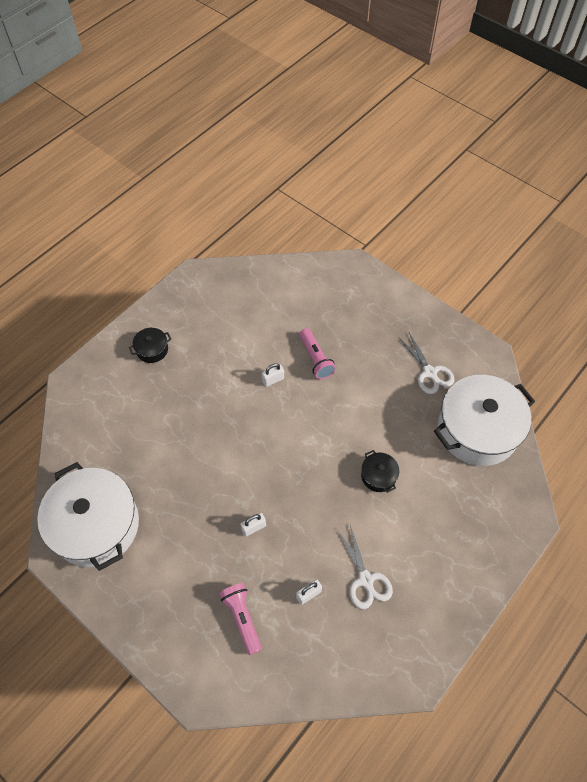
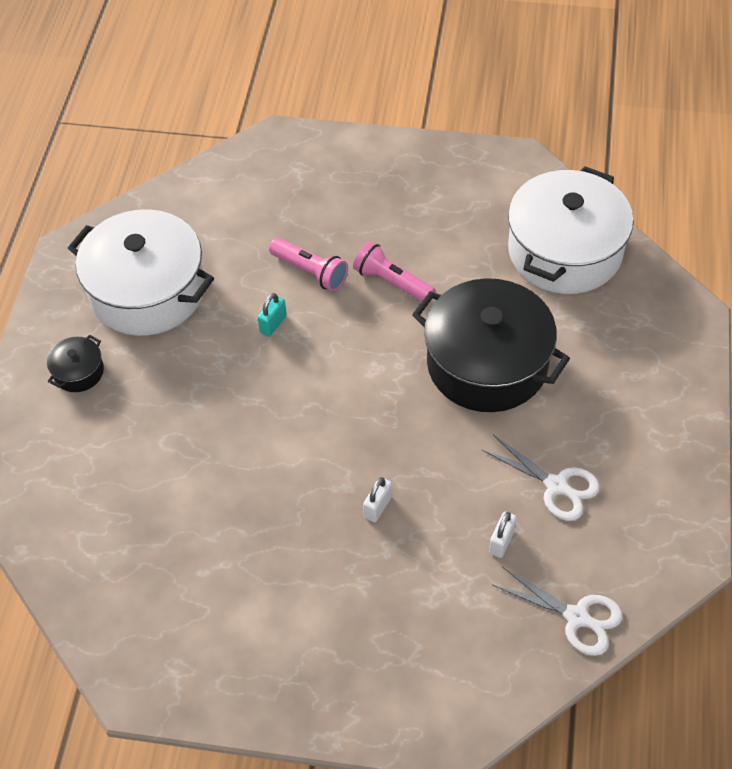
camera: 30 degrees left, 5 degrees down
white pot [37,462,139,571] -> white pot moved to [68,209,214,336]
pink flashlight [219,583,262,655] -> pink flashlight moved to [353,241,435,302]
white padlock [262,363,284,387] -> turquoise padlock [257,293,287,337]
black pot [361,450,399,493] -> black pot [412,278,570,412], size x2.37
white scissors [398,333,455,394] -> white scissors moved to [492,567,623,656]

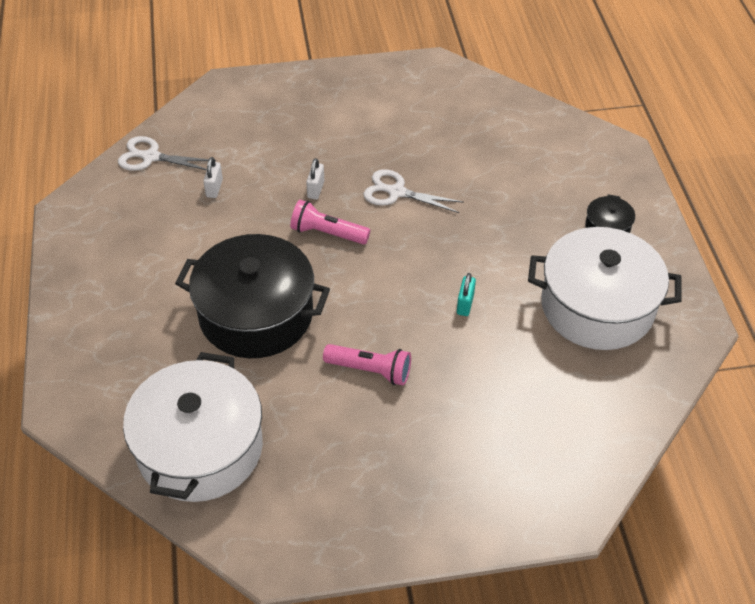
camera: 160 degrees right, 5 degrees down
pink flashlight [269,238,348,291] -> pink flashlight moved to [290,200,370,244]
white scissors [481,435,600,521] -> white scissors moved to [363,169,464,213]

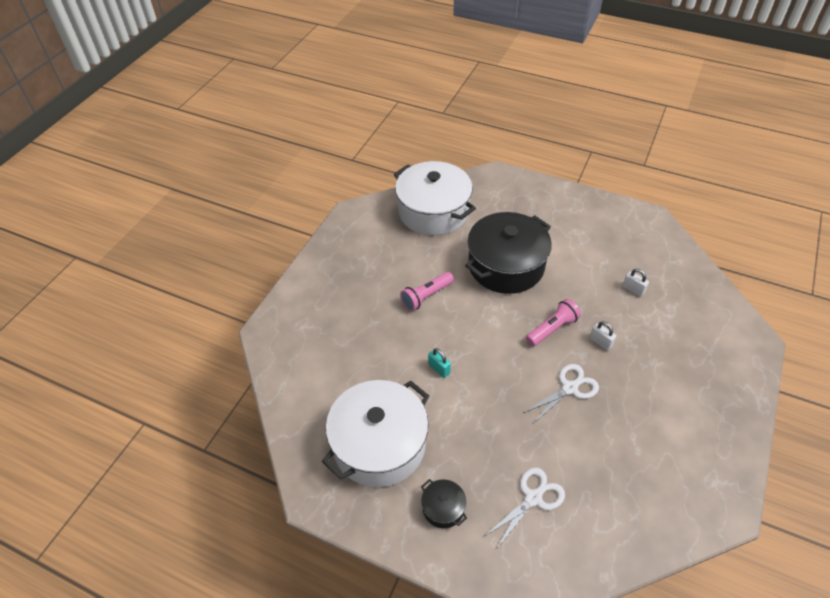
camera: 125 degrees right, 0 degrees up
white scissors [118,136,216,171] -> white scissors moved to [485,468,565,548]

